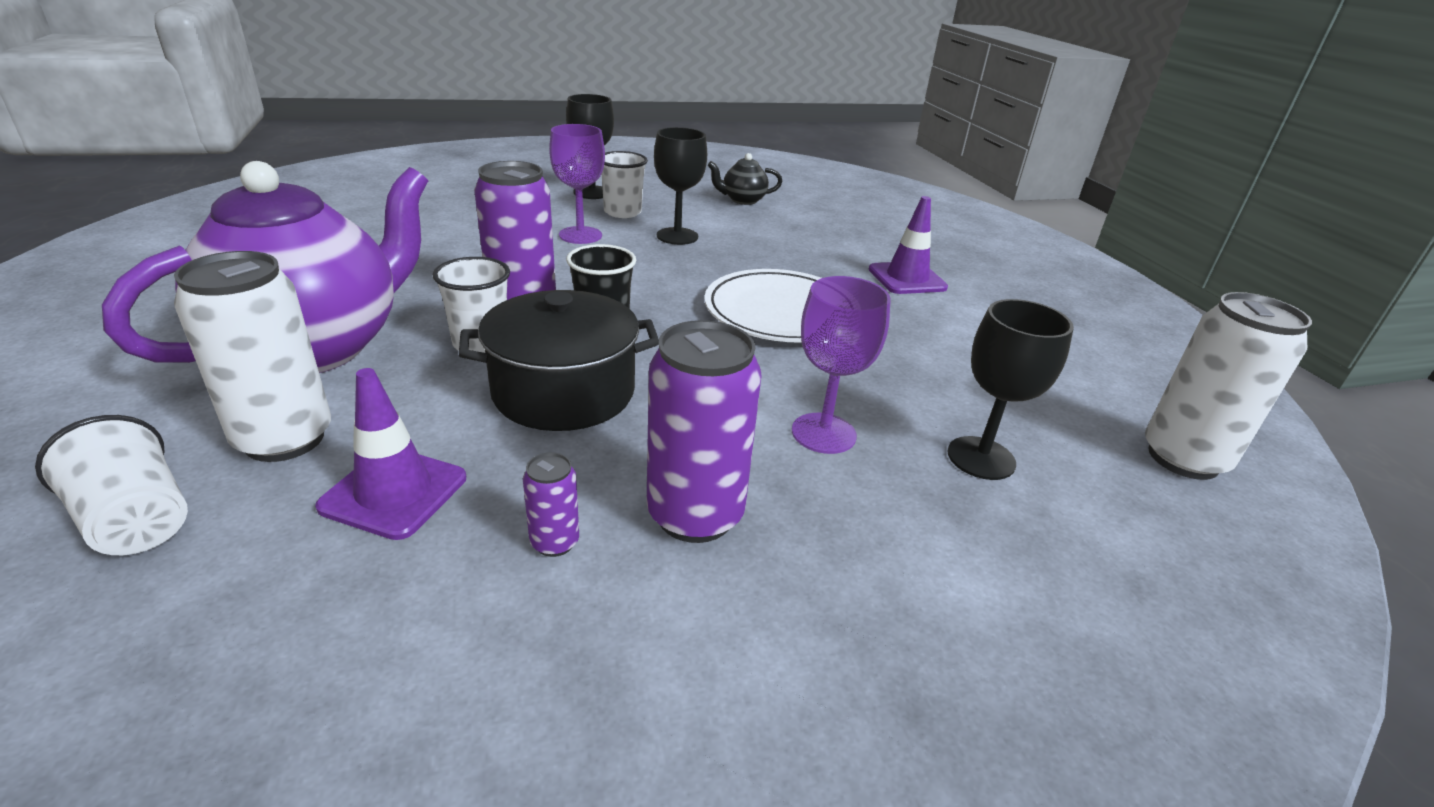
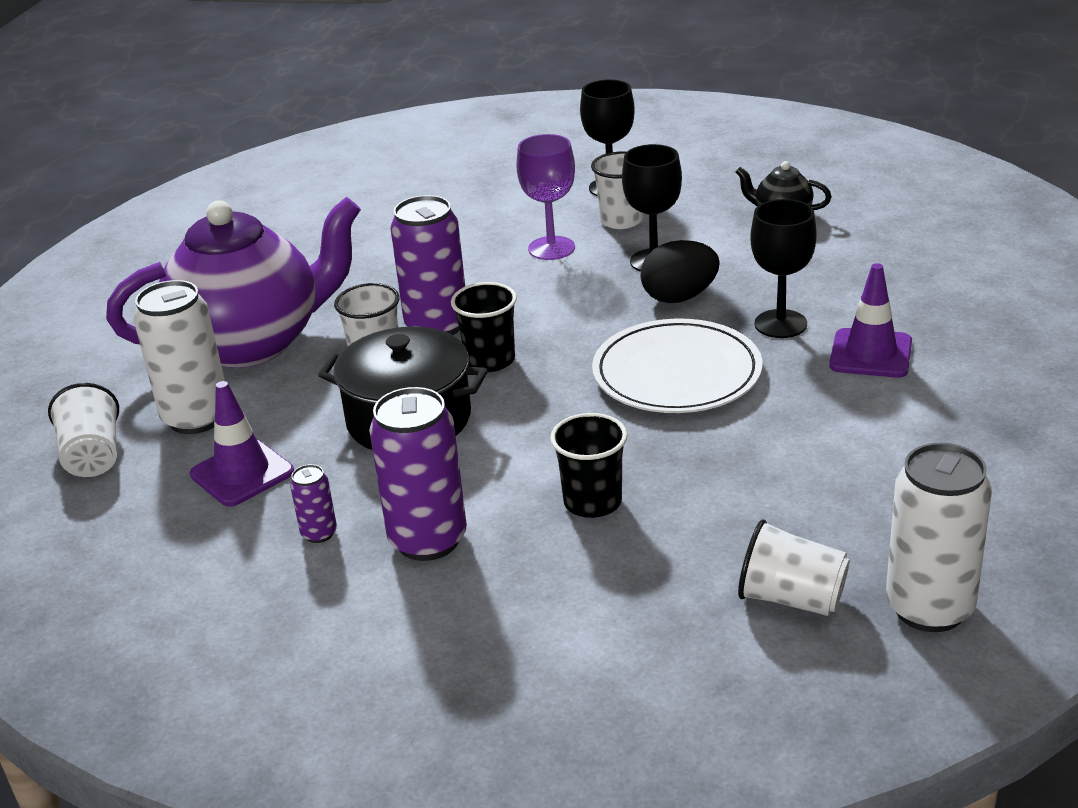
camera: 35 degrees right, 0 degrees up
purple goblet [792,276,891,454] -> black cup [550,413,627,518]
black goblet [948,299,1074,480] -> black goblet moved to [750,199,817,338]
none -> black egg [640,240,720,303]
none -> white cup [738,519,850,616]

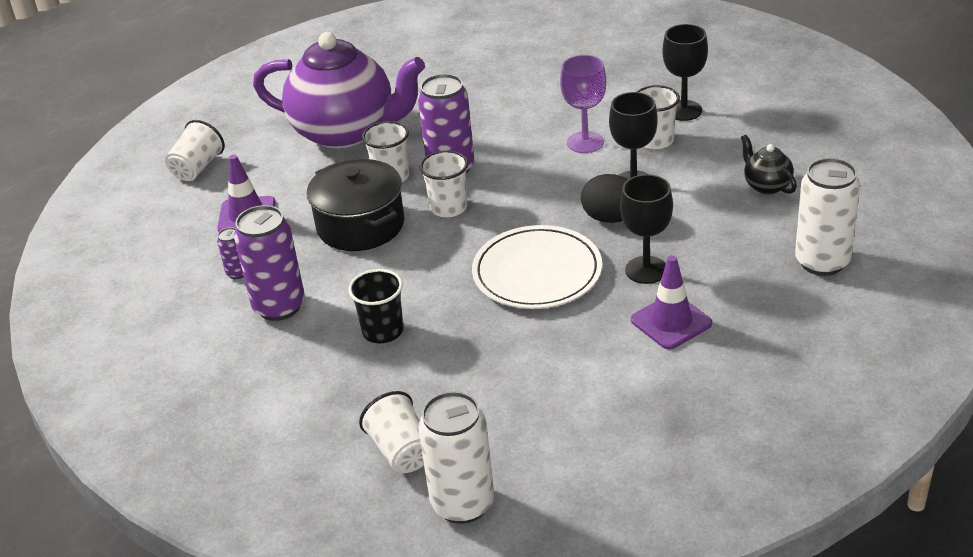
camera: 40 degrees right, 5 degrees up
white can [134,280,225,434] -> white can moved to [795,158,860,276]
black cup [451,282,517,372] -> white cup [420,151,468,217]

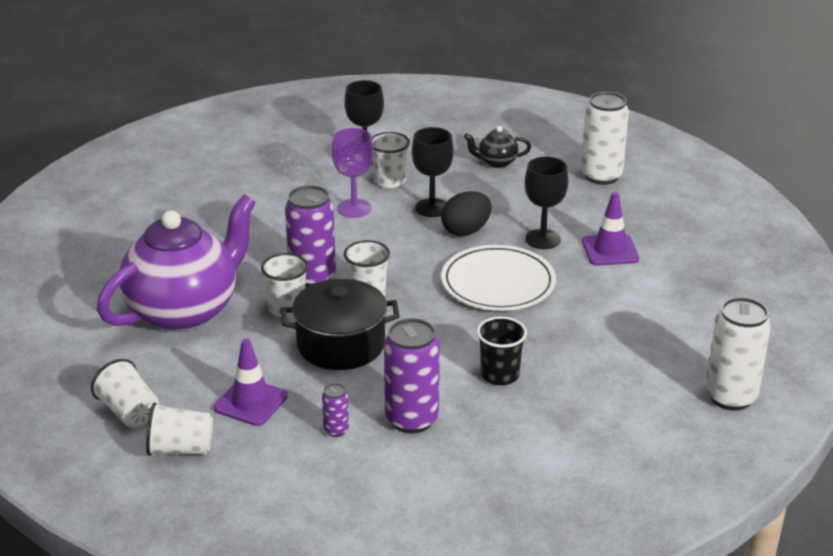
camera: 65 degrees left, 5 degrees down
white cup [359,391,424,473] -> white cup moved to [146,402,213,456]

